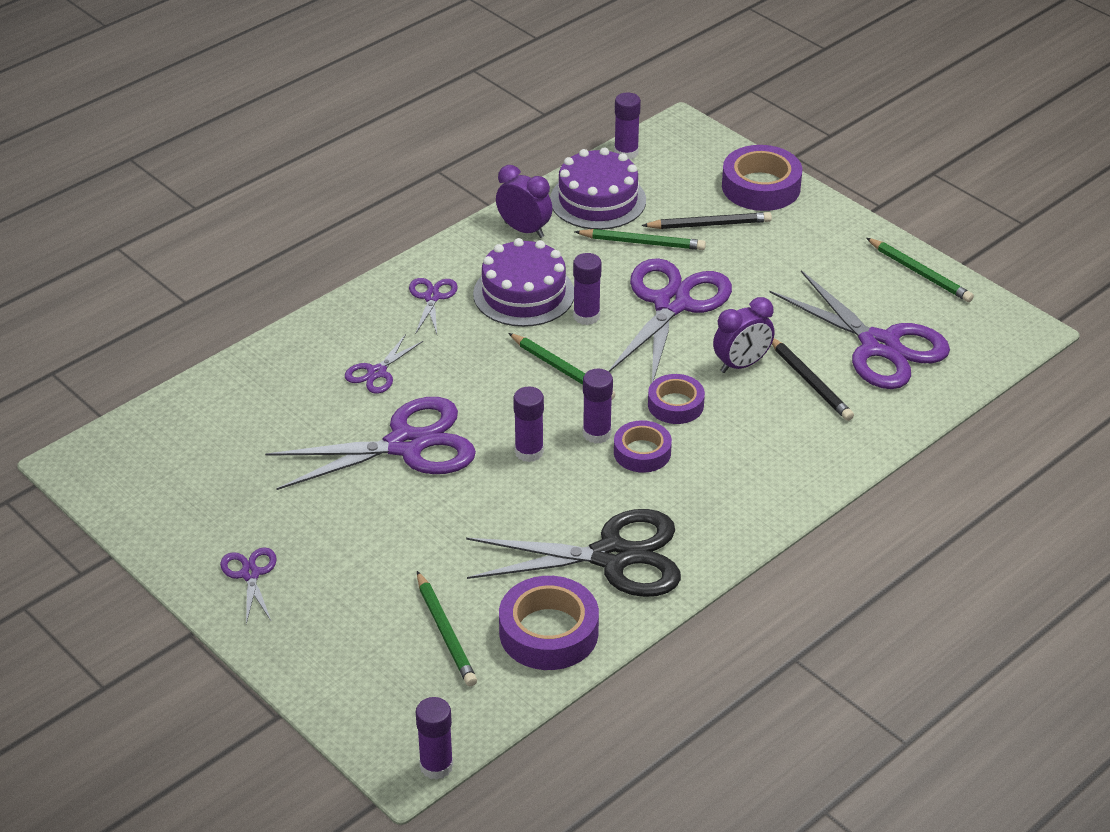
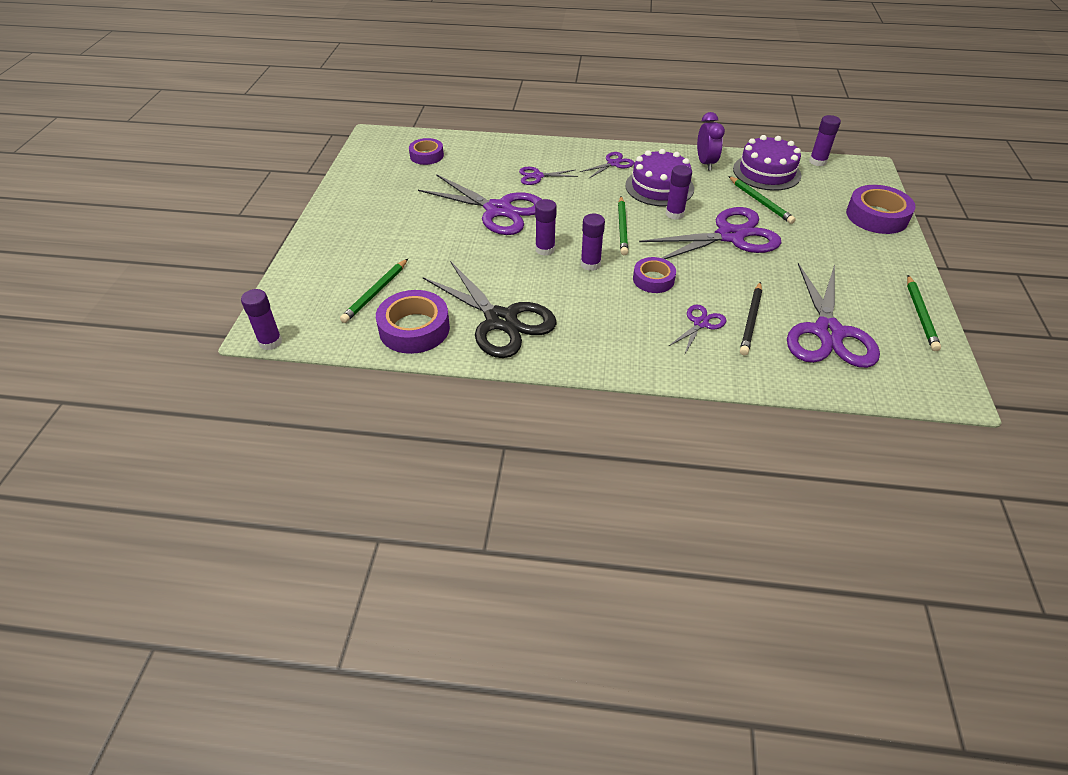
camera: 50 degrees right, 5 degrees up
purple scissors [220,547,277,624] -> purple scissors moved to [668,305,727,353]
purple tape [614,420,672,473] -> purple tape moved to [409,138,444,165]
black pencil [641,212,772,229] -> none
purple clock [713,297,775,373] -> none

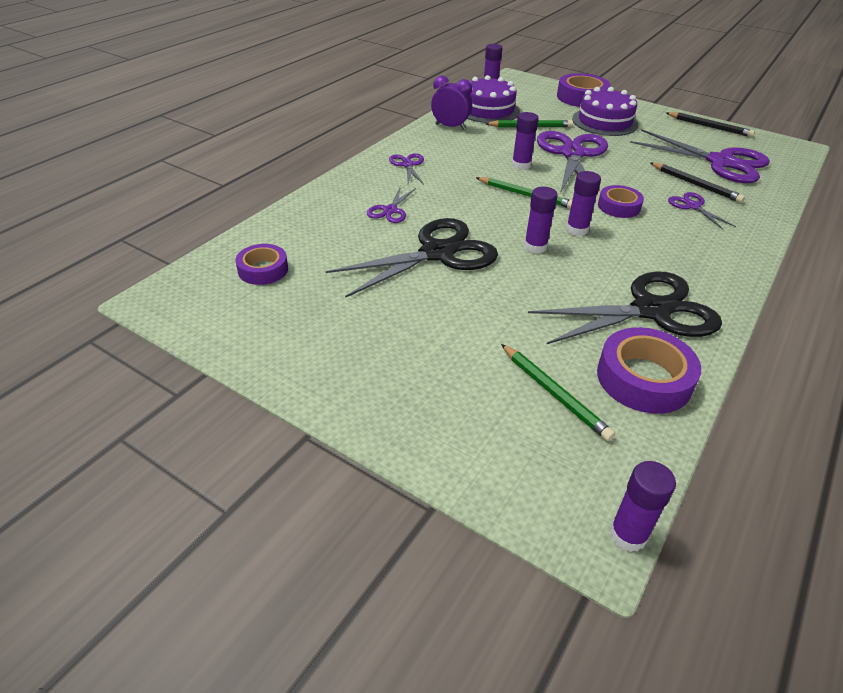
camera: 65 degrees left, 5 degrees down
purple scissors [418,174,542,235] -> black scissors [326,218,498,298]
purple cake [625,149,694,206] -> purple cake moved to [572,87,638,136]
green pencil [907,275,941,351] -> black pencil [666,112,755,137]

